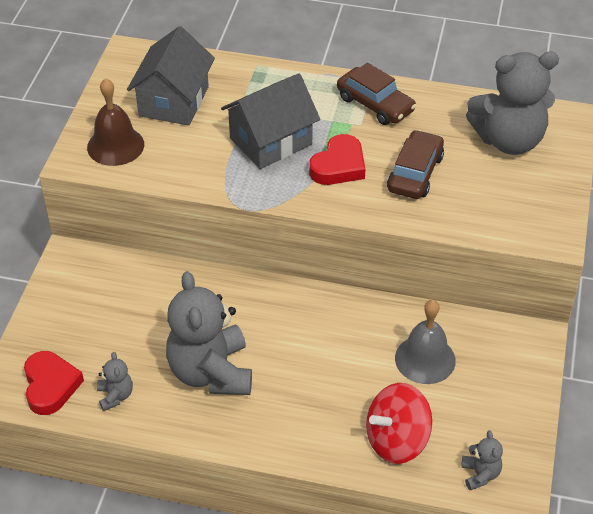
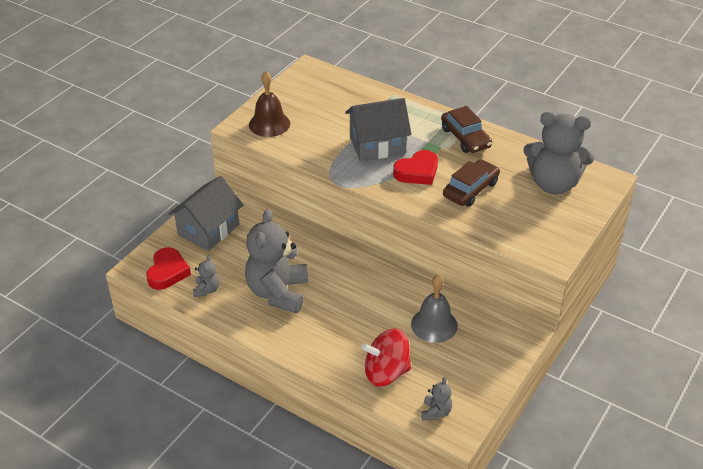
camera: 20 degrees right, 5 degrees down
grey house [127,26,215,126] -> grey house moved to [168,176,243,251]

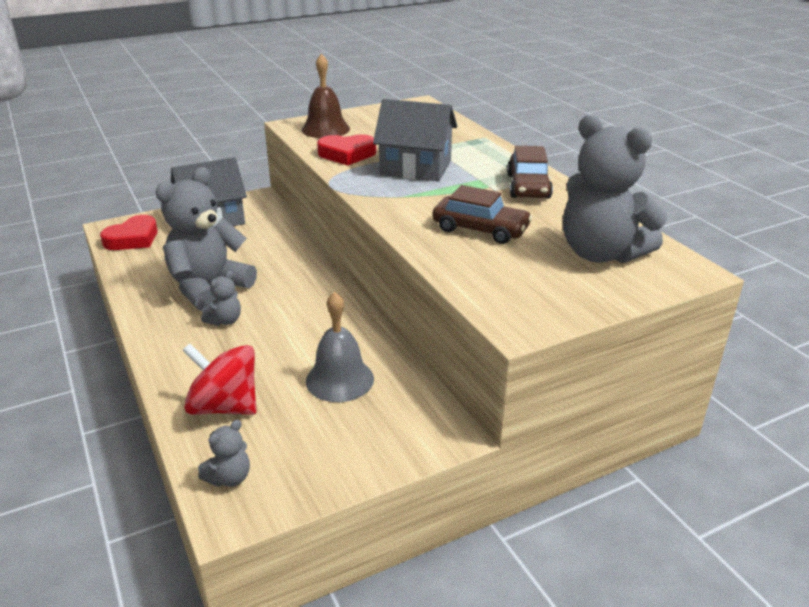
camera: 30 degrees right, 10 degrees down
grey teddy bear [193,256,219,297] -> grey teddy bear moved to [201,271,241,326]
red heart [393,150,438,185] -> red heart moved to [317,134,376,166]
brown car [443,159,500,207] -> brown car turned 45 degrees clockwise [432,185,532,244]

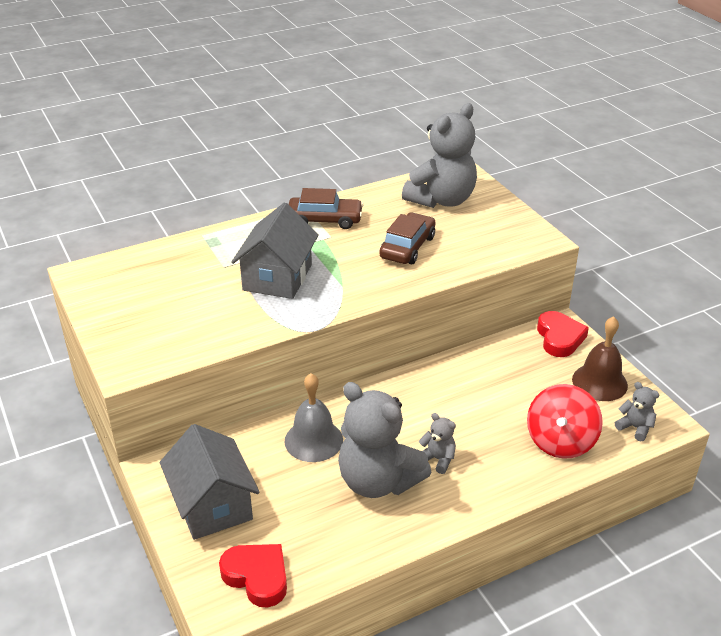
camera: 90 degrees left, 5 degrees up
brown bell [302,54,350,138] -> brown bell moved to [572,316,628,401]
grey bell [306,291,374,402] -> grey bell moved to [285,373,343,462]
red heart [317,134,376,166] -> red heart moved to [537,311,589,357]

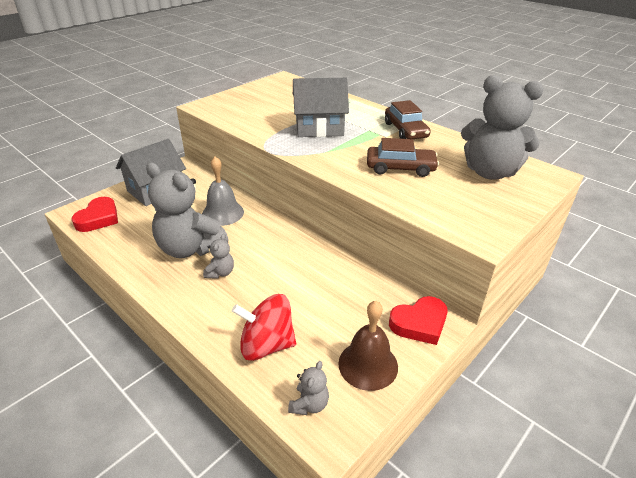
camera: 70 degrees right, 0 degrees up
grey teddy bear [338,382,432,498] -> grey teddy bear turned 75 degrees counterclockwise [146,163,229,258]

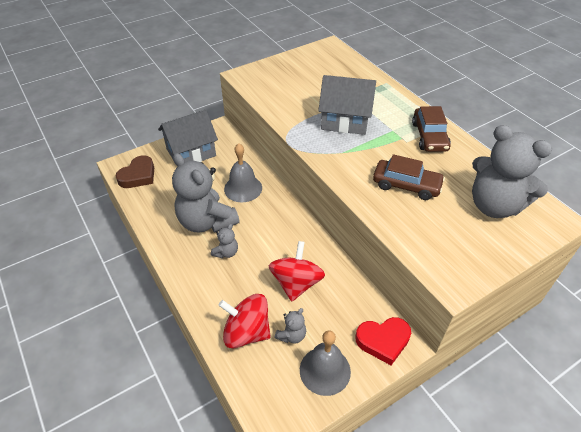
camera: 15 degrees right, 10 degrees up
red heart [71,197,118,232] -> brown heart [116,155,154,188]
grey teddy bear [288,361,329,415] -> grey teddy bear moved to [274,308,306,343]
brown bell [338,301,398,391] -> grey bell [300,330,351,396]
none -> red spinning top [269,241,325,302]

